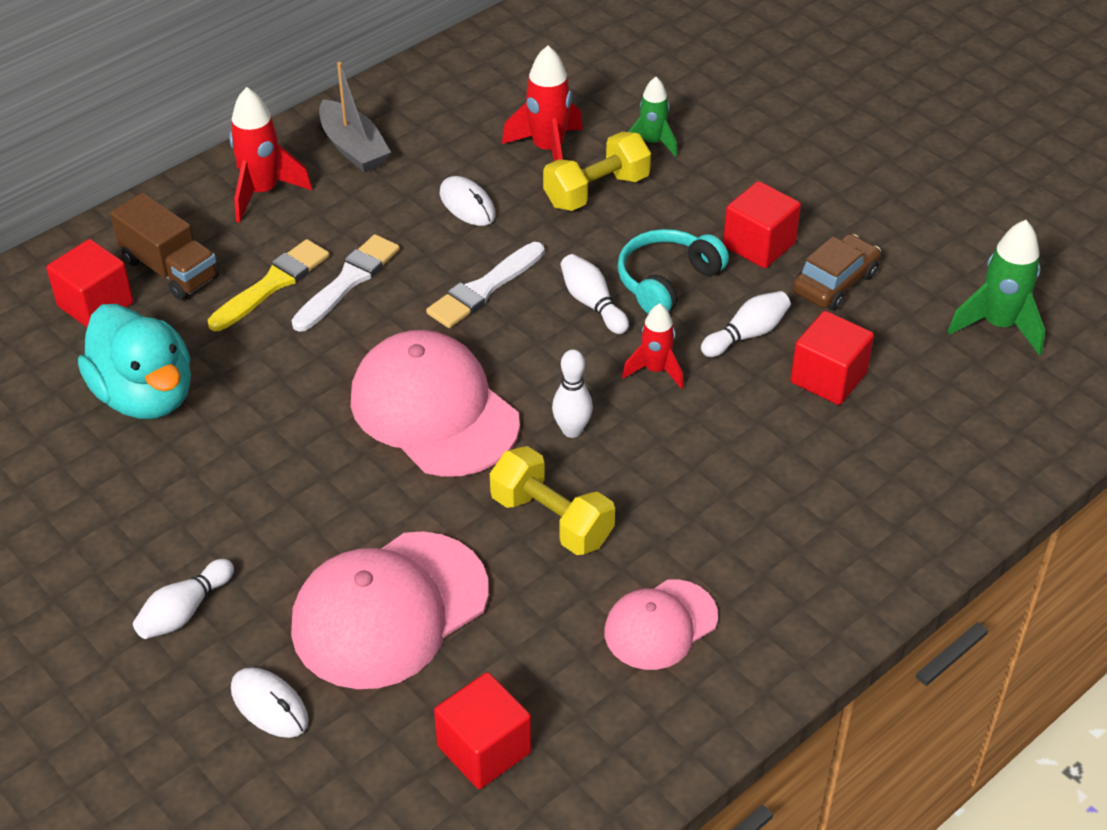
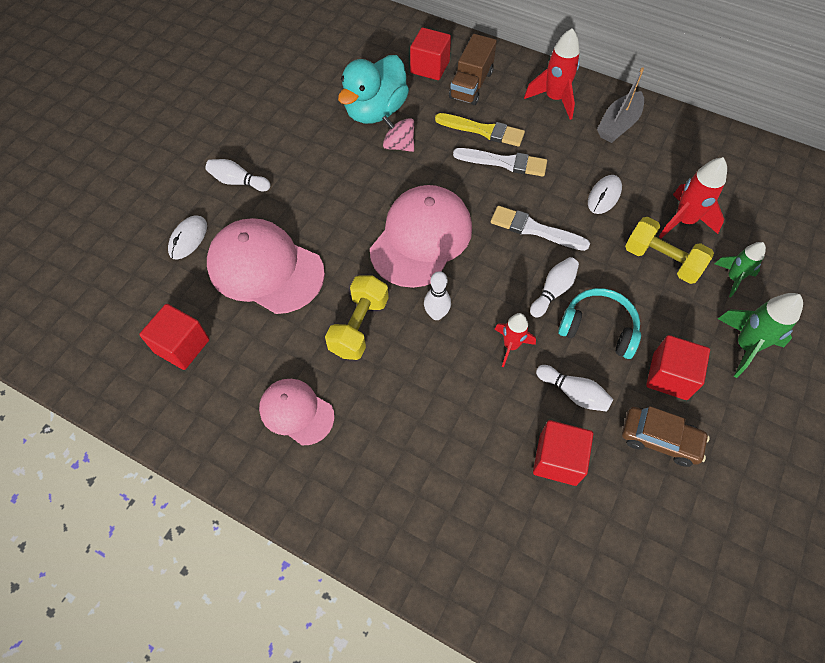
camera: 70 degrees right, 15 degrees up
green rocket [948,220,1045,355] -> green rocket moved to [718,293,803,378]
none -> pink spinning top [382,115,414,152]

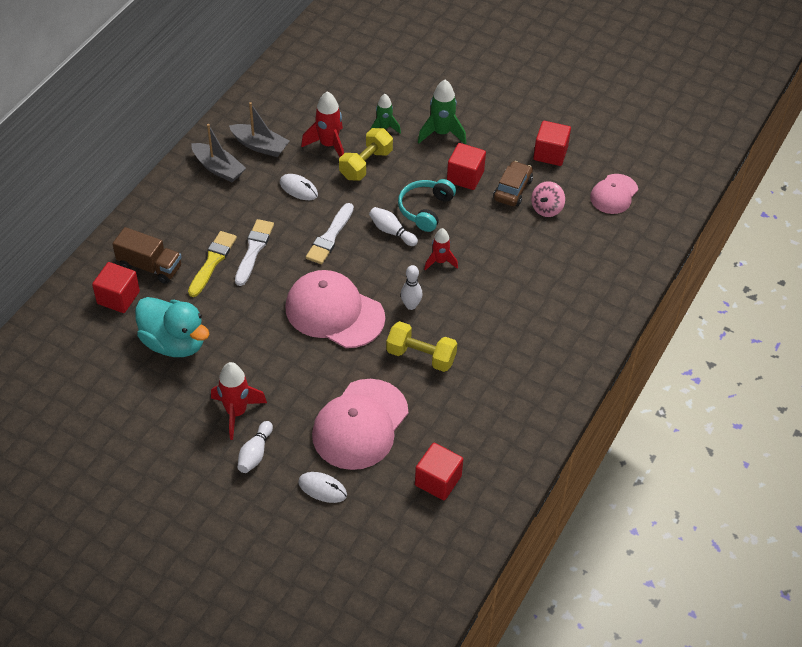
camera: 90 degrees left, 10 degrees down
pink cap [259,379,334,445] -> pink cap moved to [590,174,638,214]
pink spinning top [382,115,414,152] -> pink spinning top moved to [531,181,565,217]
red rocket [524,28,580,120] -> red rocket moved to [211,362,267,440]
red cube [533,420,593,486] -> red cube moved to [533,121,571,166]
white bowling pin [536,365,613,412] -> none
none -> grey boat [229,102,290,157]

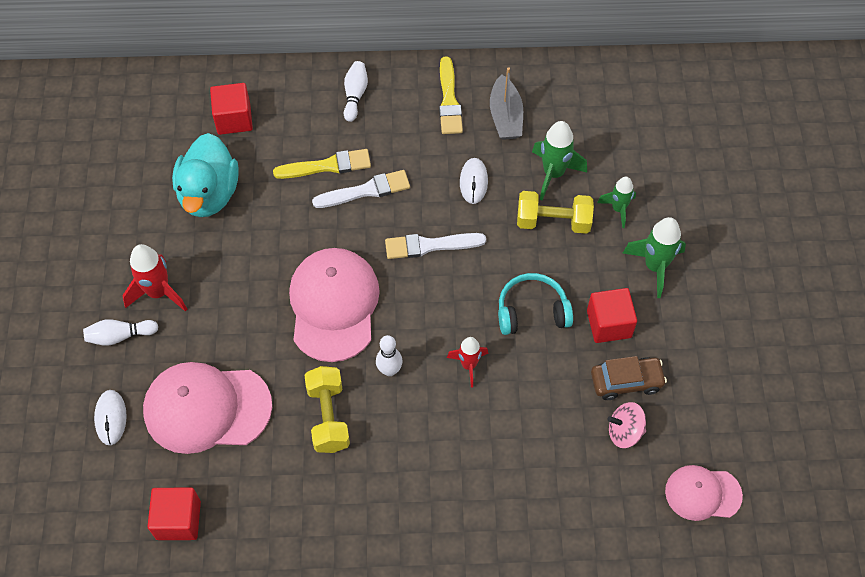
camera: 60 degrees right, 10 degrees up
brown truck [112,227,182,284] -> none
grey boat [191,124,246,182] -> yellow brush [439,56,463,134]
red rocket [301,91,344,157] -> green rocket [532,121,587,201]
white bowling pin [369,207,418,246] -> white bowling pin moved to [344,61,368,122]
red cube [533,121,571,166] -> none

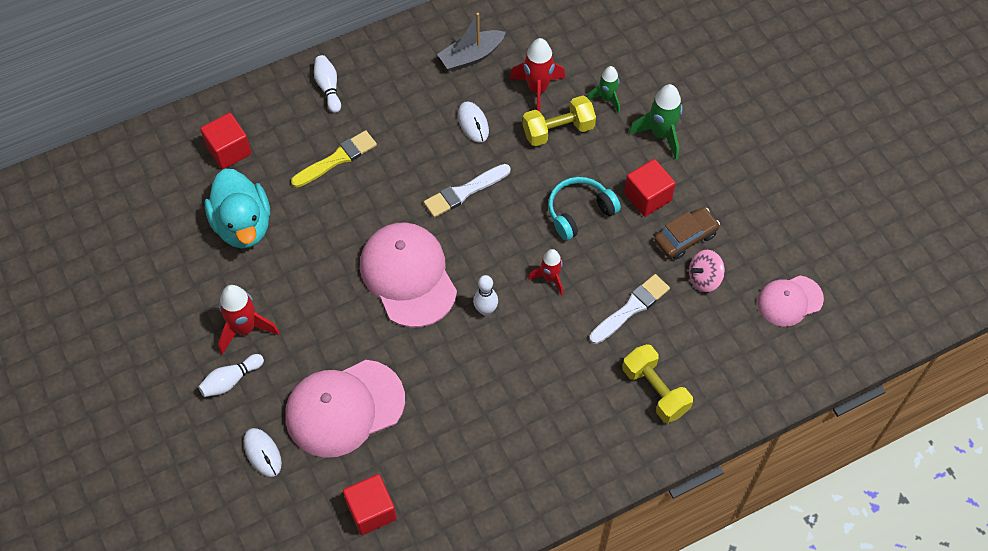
camera: 25 degrees left, 0 degrees up
yellow dumbbell [304,366,350,453] -> yellow dumbbell moved to [623,344,693,423]
white brush [312,170,410,208] -> white brush moved to [589,274,670,344]
yellow brush [439,56,463,134] -> none
grey boat [490,67,523,140] -> grey boat turned 90 degrees clockwise [437,13,506,72]
green rocket [532,121,587,201] -> red rocket [510,38,565,112]

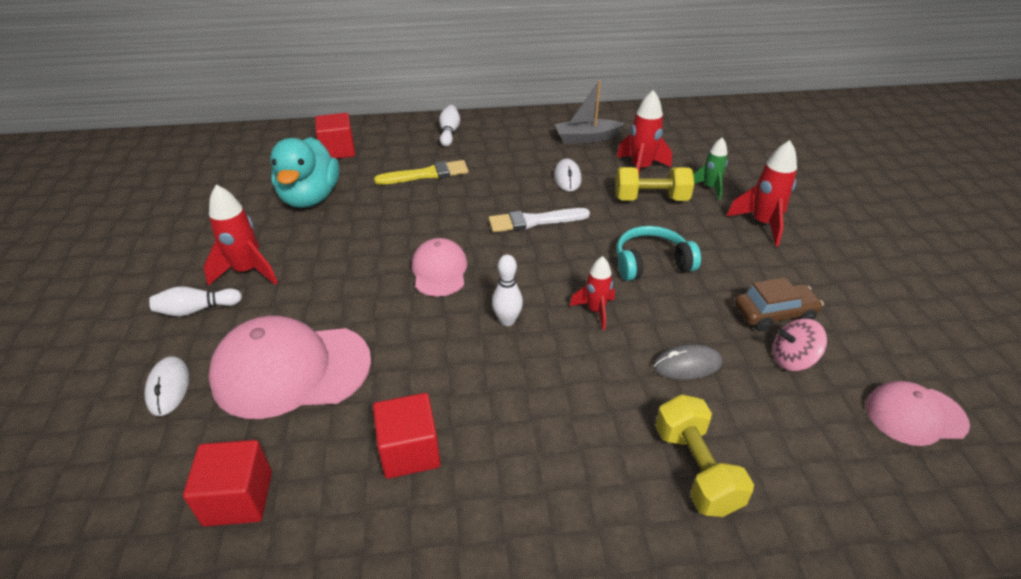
camera: 20 degrees right, 20 degrees down
pink cap [360,222,457,328] -> pink cap [412,238,468,297], size x0.58
white brush [589,274,670,344] -> grey mouse [653,344,722,380]
red cube [624,159,676,217] -> red cube moved to [373,393,441,479]
green rocket [629,84,683,160] -> red rocket [726,140,797,246]

